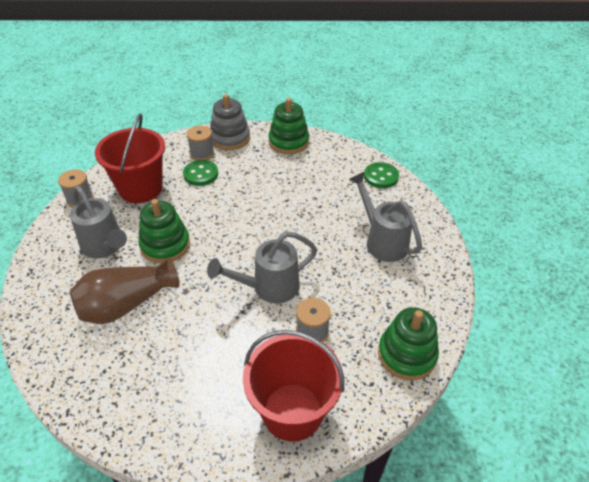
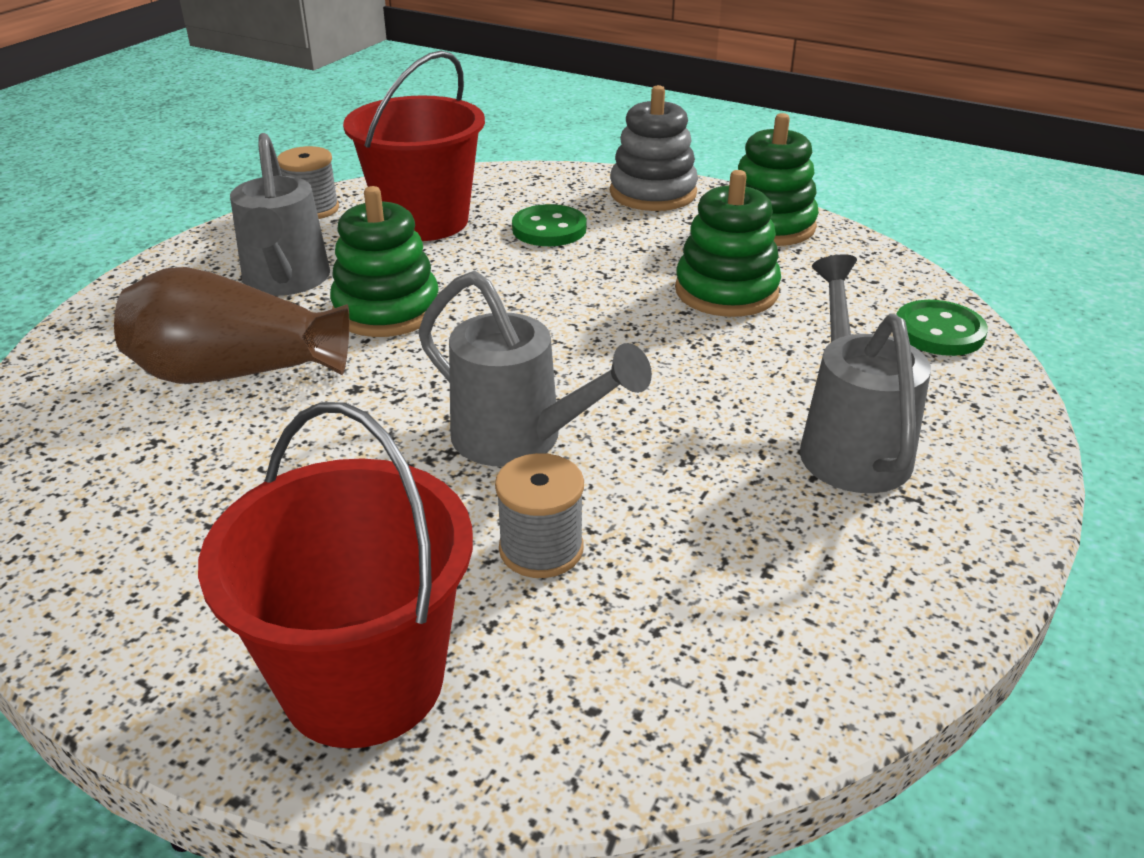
camera: 30 degrees right, 10 degrees down
grey spool [187,125,214,161] -> none
grey watering can [207,231,317,304] -> grey watering can turned 150 degrees counterclockwise [418,271,652,467]
green stacking toy [378,307,439,380] -> green stacking toy moved to [675,170,781,317]

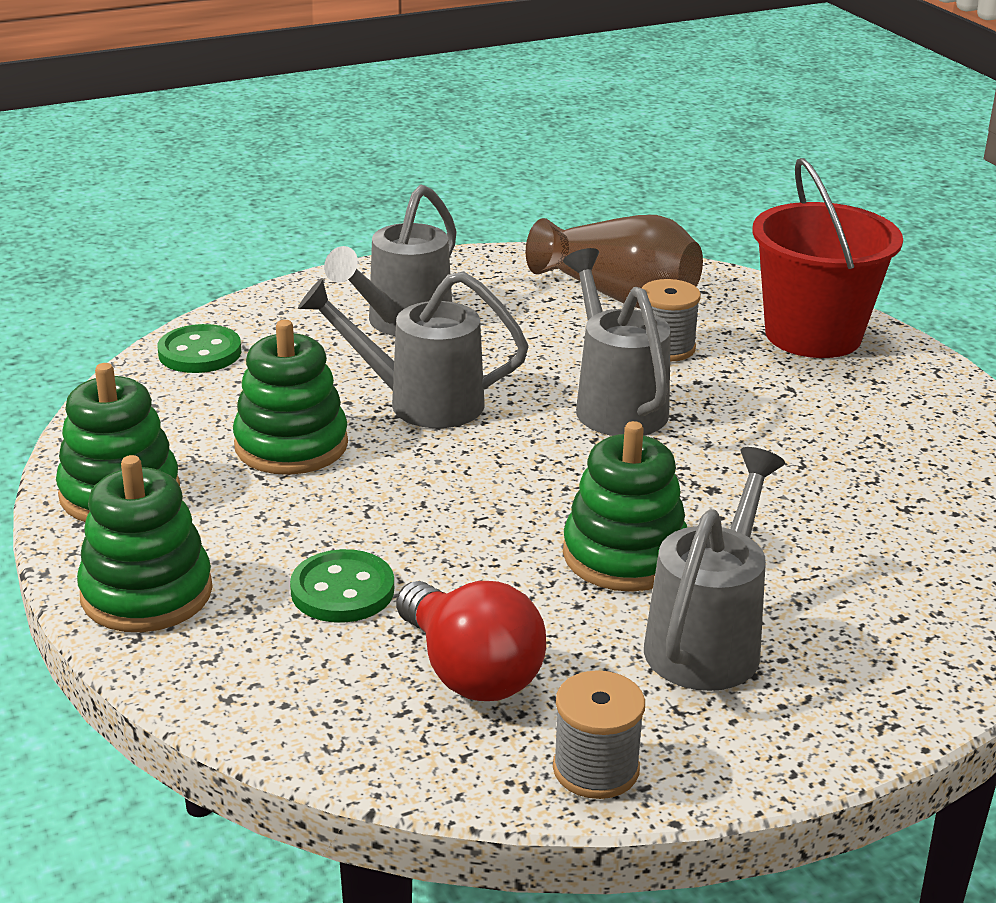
camera: 145 degrees left, 5 degrees down
brown vase [114,267,349,384] -> brown vase moved to [526,215,703,309]
red bucket [343,51,485,241] -> red light bulb [396,581,546,701]
grey stacking toy [610,85,698,211] -> green stacking toy [77,455,213,632]
none -> grey watering can [298,271,529,428]

